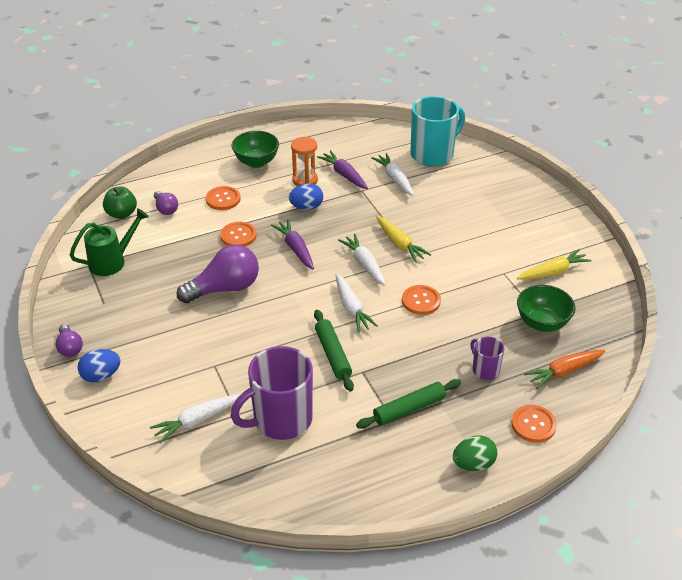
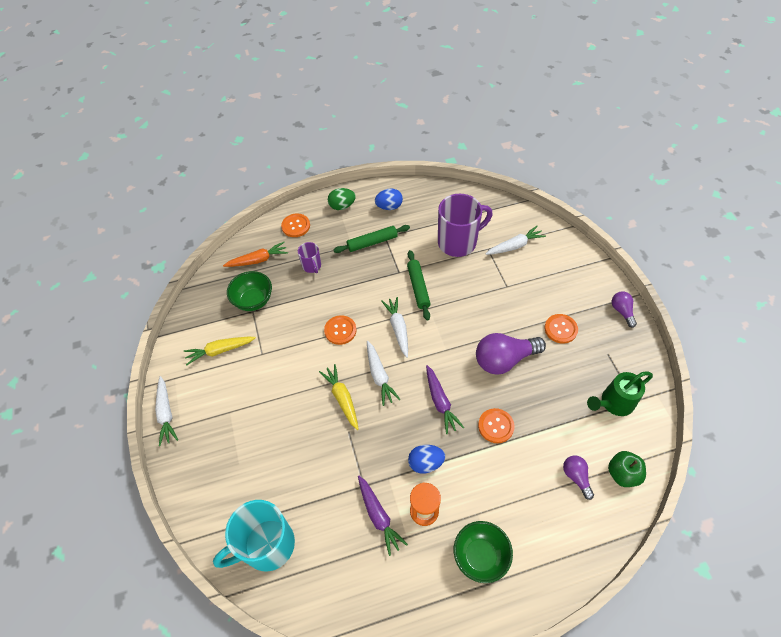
camera: 170 degrees left, 15 degrees up
blue egg [77,349,121,382] -> blue egg moved to [375,188,403,210]
orange button [206,186,241,210] -> orange button moved to [544,314,578,344]
white carrot [371,153,414,196] -> white carrot moved to [155,376,178,446]

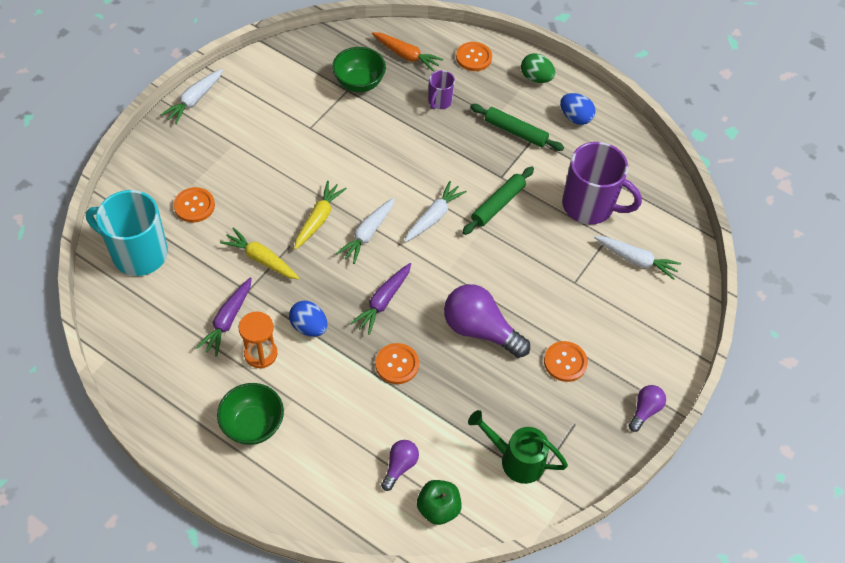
camera: 45 degrees right, 0 degrees up
yellow carrot [184,337,256,365] -> yellow carrot moved to [220,227,299,280]
orange button [324,315,357,345] -> orange button moved to [174,187,215,223]

